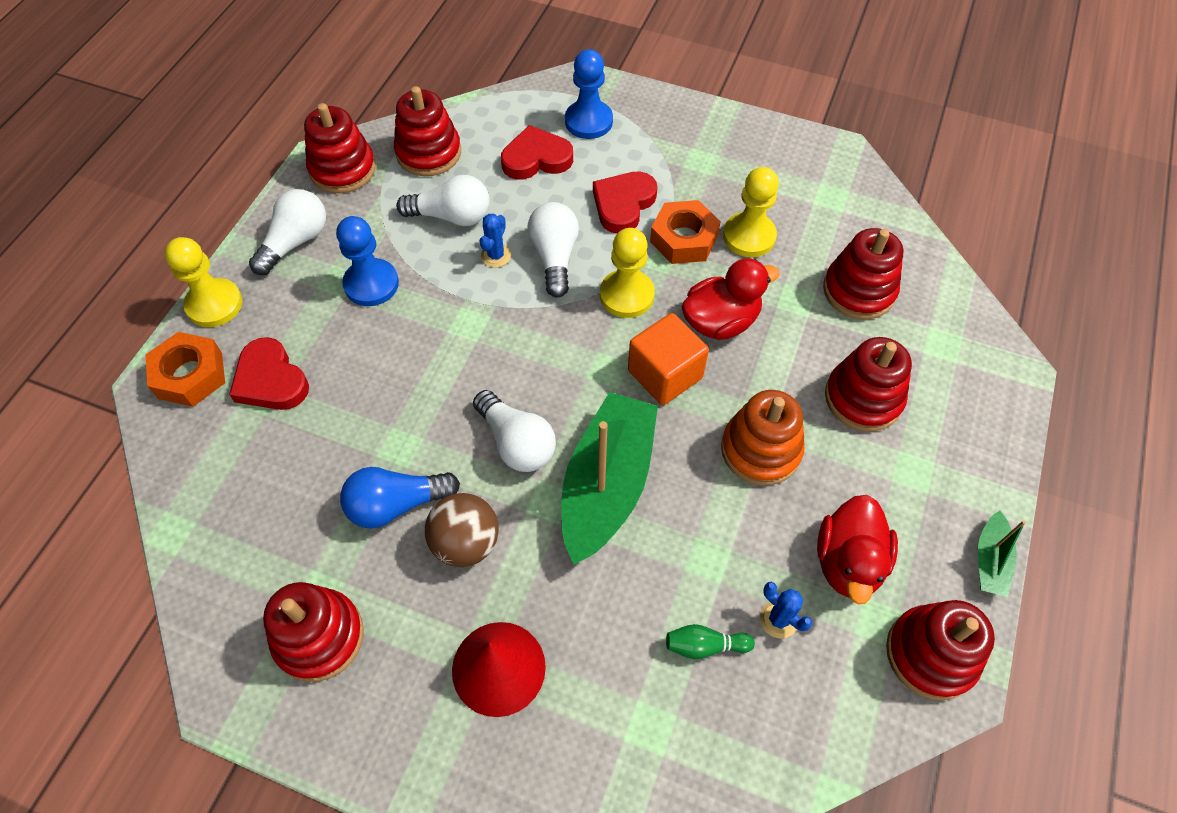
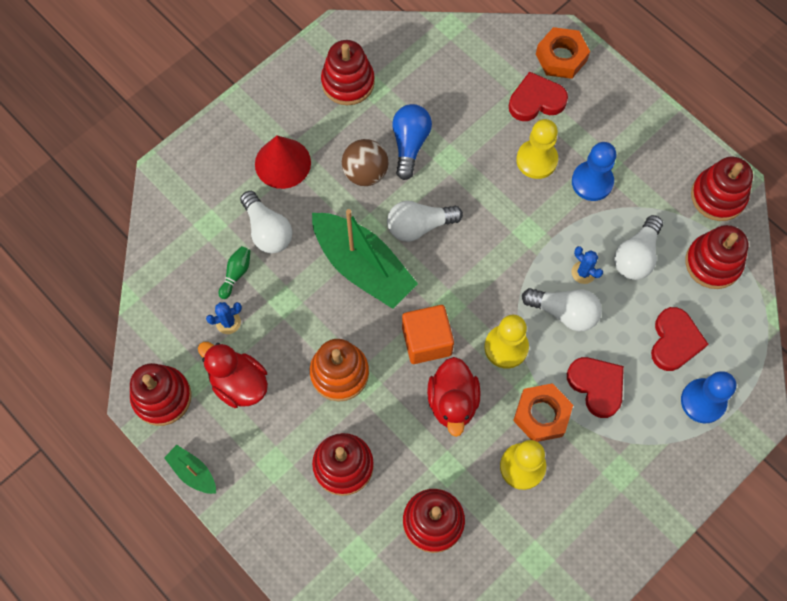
camera: 115 degrees right, 10 degrees up
yellow pawn [165,237,242,327] -> yellow pawn moved to [516,119,558,179]
white light bulb [249,189,326,275] -> white light bulb moved to [240,191,292,254]

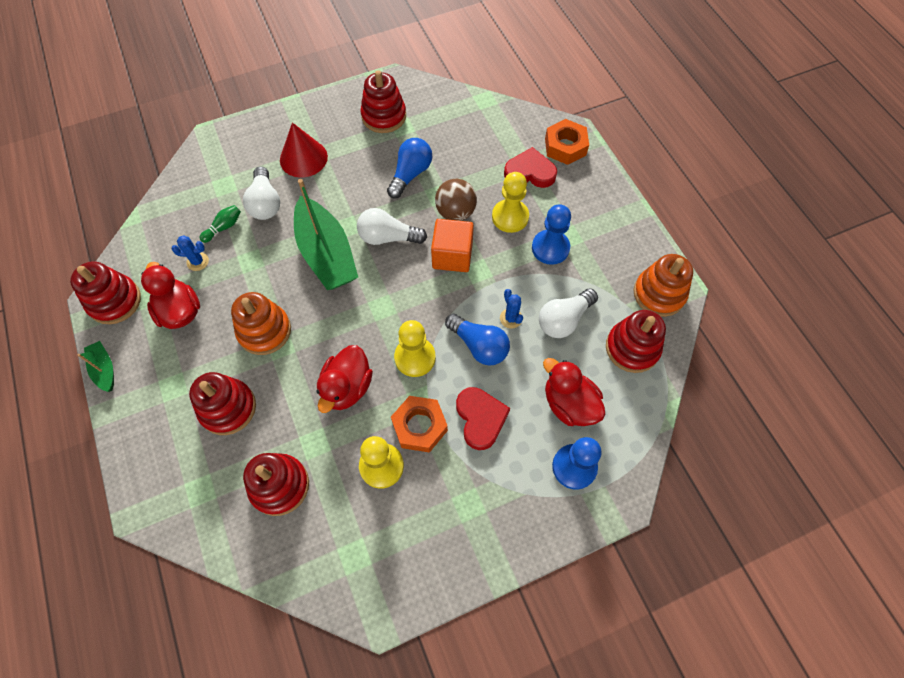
camera: 20 degrees right, 5 degrees down
brown ball [342,139,388,186] -> brown ball moved to [435,179,477,221]
orange cube [402,305,454,364] -> orange cube moved to [431,219,474,272]
white light bulb [522,288,602,331] -> blue light bulb [445,314,510,365]
red heart [651,307,709,371] -> red duck [543,358,606,426]
red stacking toy [691,157,753,221] -> orange stacking toy [633,254,693,317]

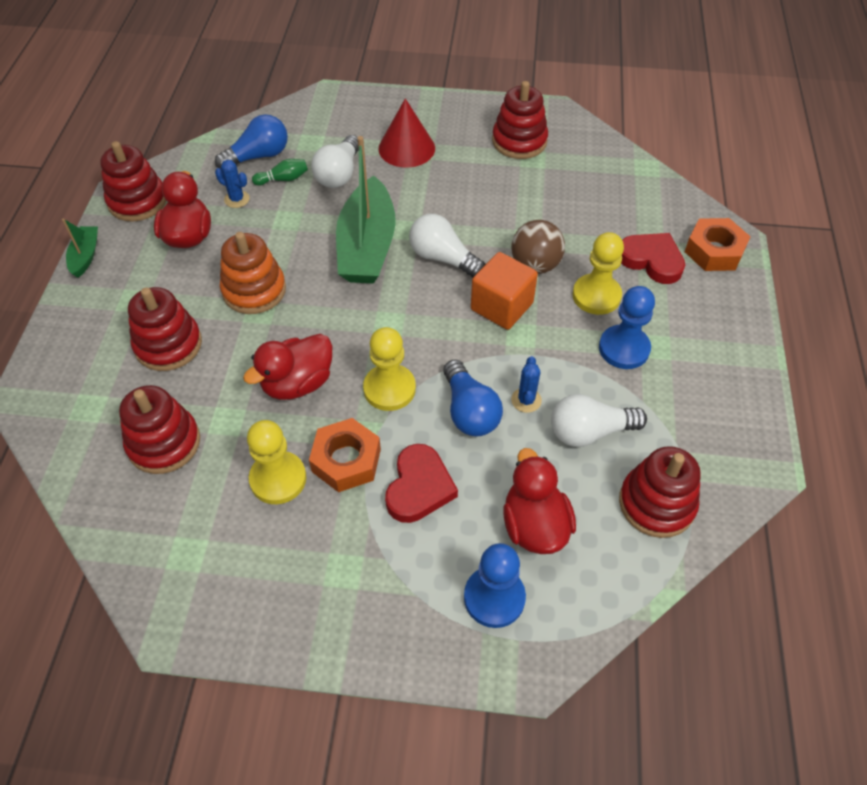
camera: 30 degrees right, 10 degrees down
blue light bulb [387,138,432,198] -> blue light bulb moved to [215,114,288,169]
orange stacking toy [633,254,693,317] -> none

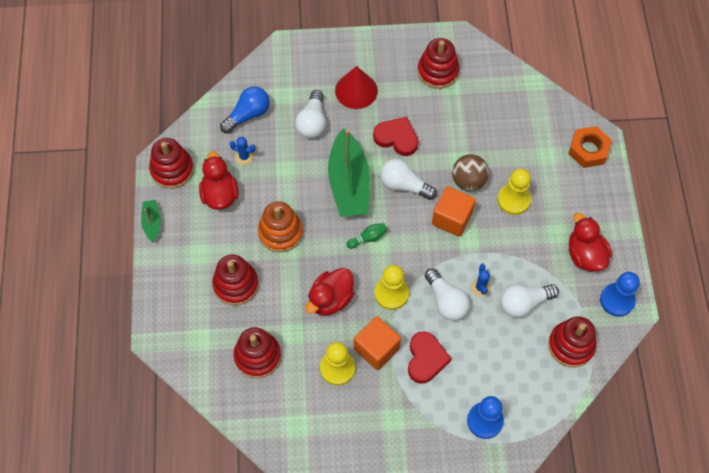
camera: 10 degrees left, 10 degrees up
green bowling pin [252,159,308,186] -> green bowling pin moved to [346,223,387,249]
orange nut [309,418,381,492] -> orange cube [354,316,401,370]
blue light bulb [443,359,503,436] -> white light bulb [425,268,470,321]
red duck [503,448,576,554] -> red duck moved to [569,213,612,272]
blue pawn [599,286,655,369] -> blue pawn moved to [600,272,640,317]
red heart [621,233,685,284] -> red heart moved to [373,117,418,156]

